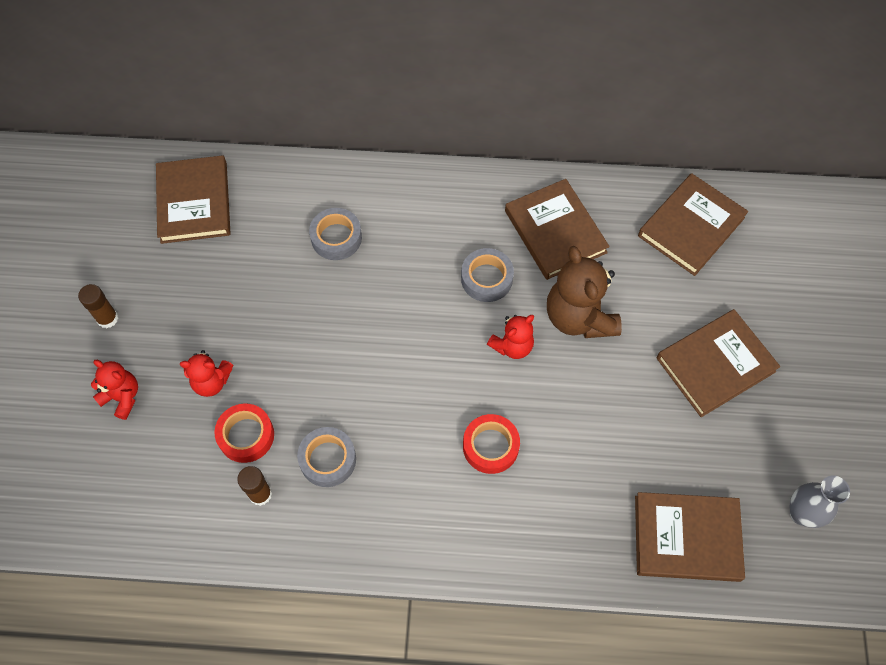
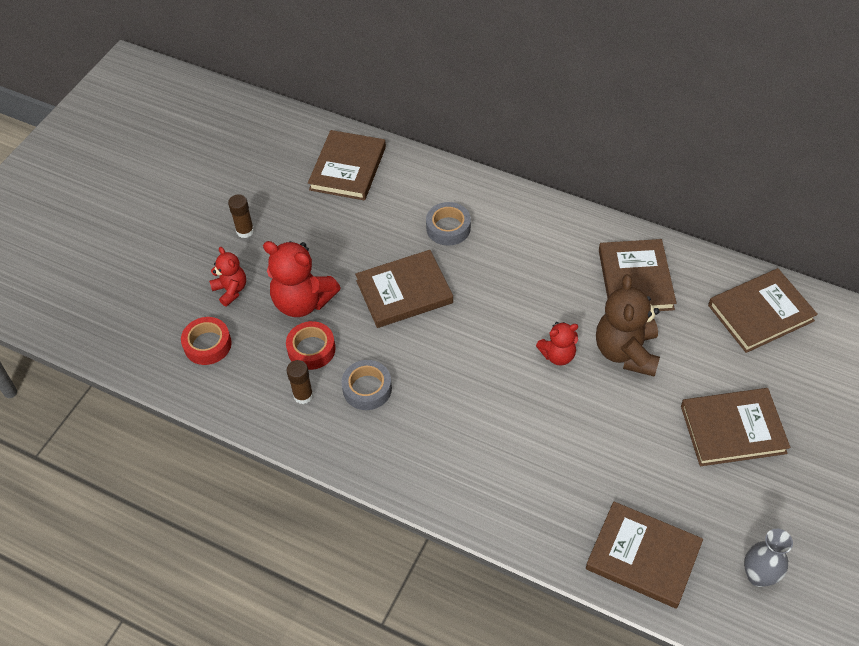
camera: 25 degrees right, 10 degrees down
red teddy bear [180,350,233,397] -> red teddy bear [263,241,341,317], size x1.75
grey tape [461,248,514,302] -> none
red tape [463,414,520,474] -> red tape moved to [181,317,232,365]
none -> brown book [355,250,453,328]

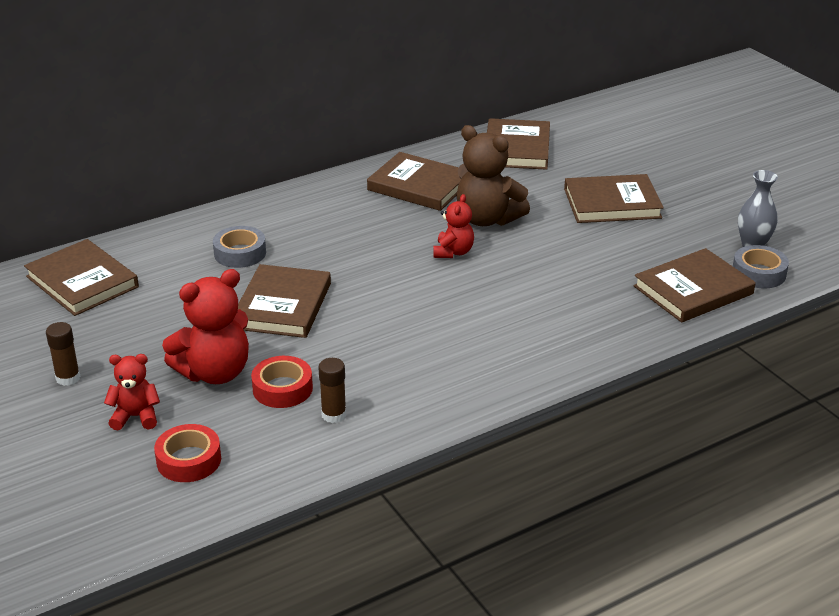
camera: 60 degrees left, 20 degrees down
grey tape [341,360,392,410] -> grey tape moved to [733,245,789,288]
brown book [681,388,790,466] -> brown book turned 60 degrees clockwise [564,174,664,223]

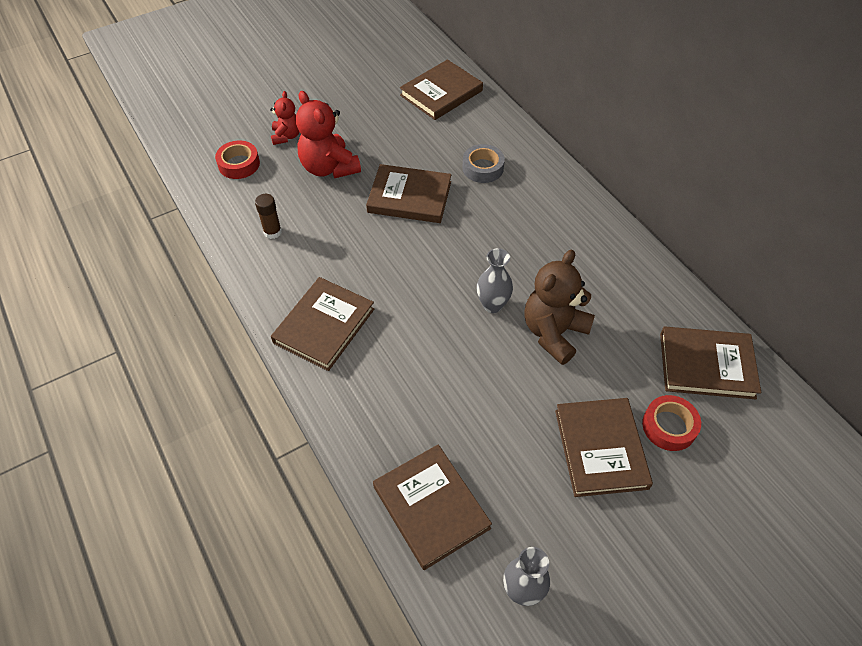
camera: 90 degrees right, 20 degrees up
brown glue stick [46,322,80,386] -> none
red tape [251,356,313,408] -> red tape moved to [642,395,701,451]
brown book [367,152,461,211] -> brown book moved to [271,277,374,371]
red teddy bear [433,194,474,258] -> grey vase [477,248,513,313]
grey tape [733,245,789,288] -> none

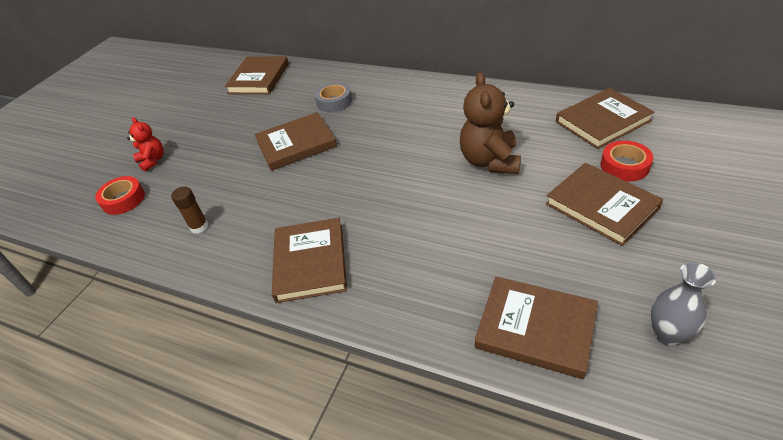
camera: 30 degrees left, 10 degrees down
red teddy bear [296,91,361,178] -> none
grey vase [477,248,513,313] -> none

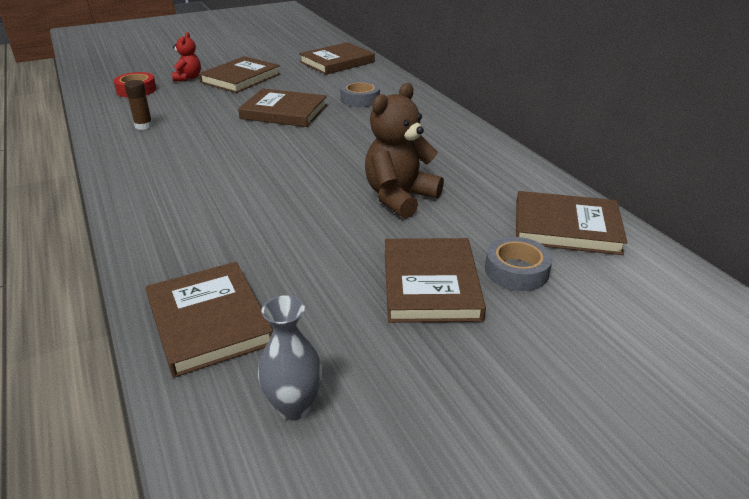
camera: 35 degrees right, 10 degrees down
brown book [272,218,347,303] -> brown book moved to [199,56,280,93]
red tape [600,140,653,181] -> grey tape [485,237,552,291]

